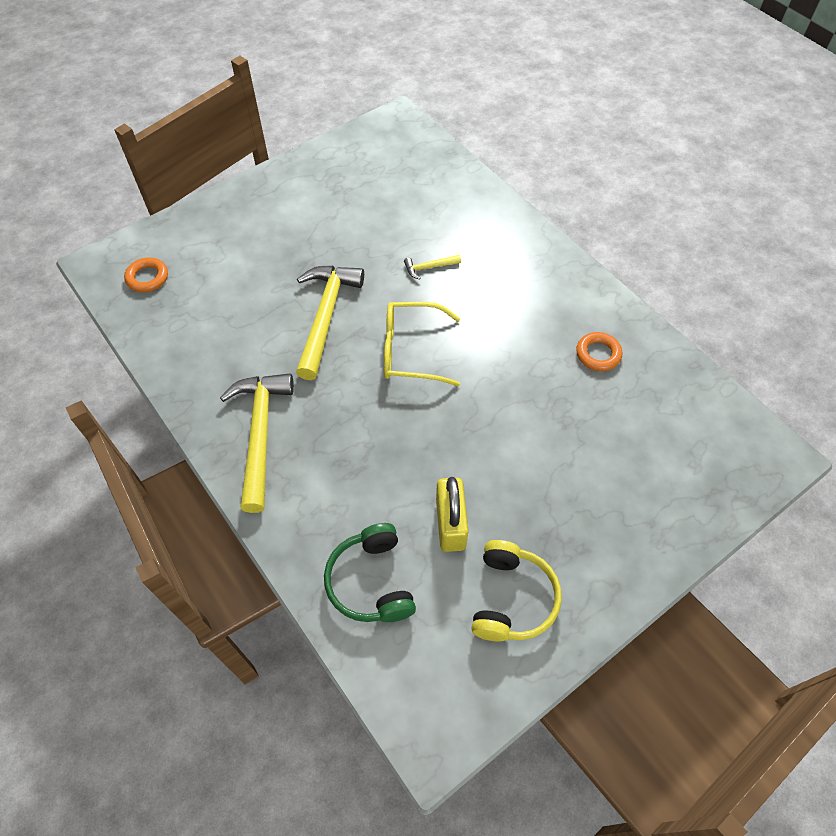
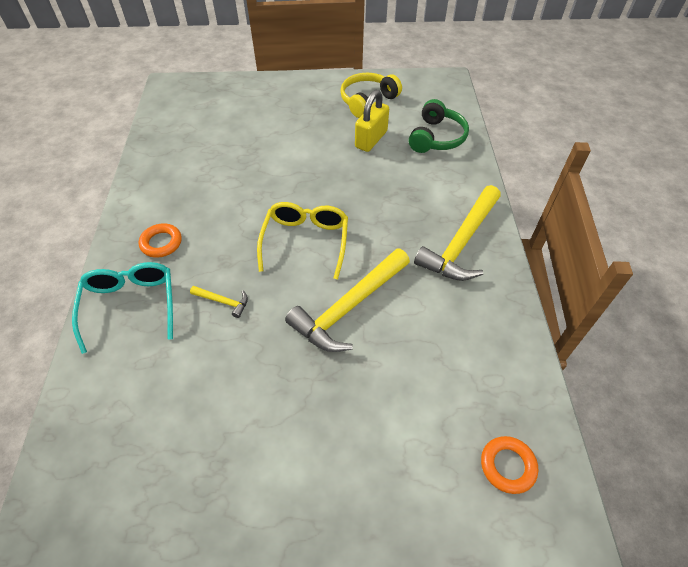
camera: 145 degrees left, 5 degrees down
yellow glasses [384,302,460,386] -> yellow glasses turned 120 degrees counterclockwise [257,202,348,279]
orange ring [576,332,622,371] -> orange ring moved to [139,223,181,258]
none -> turquoise glasses [72,262,173,354]

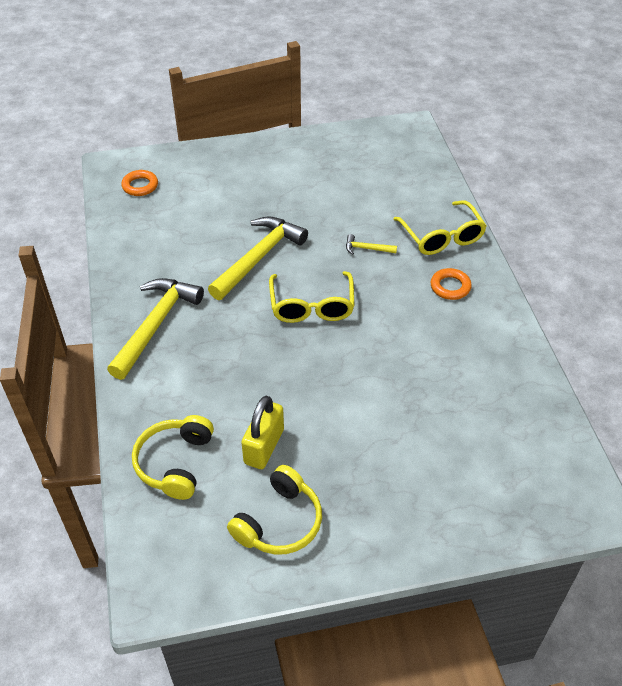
camera: 170 degrees right, 5 degrees down
turquoise glasses [72,262,173,354] -> yellow glasses [394,200,487,255]
green headphones [409,99,469,153] -> yellow headphones [132,415,214,500]

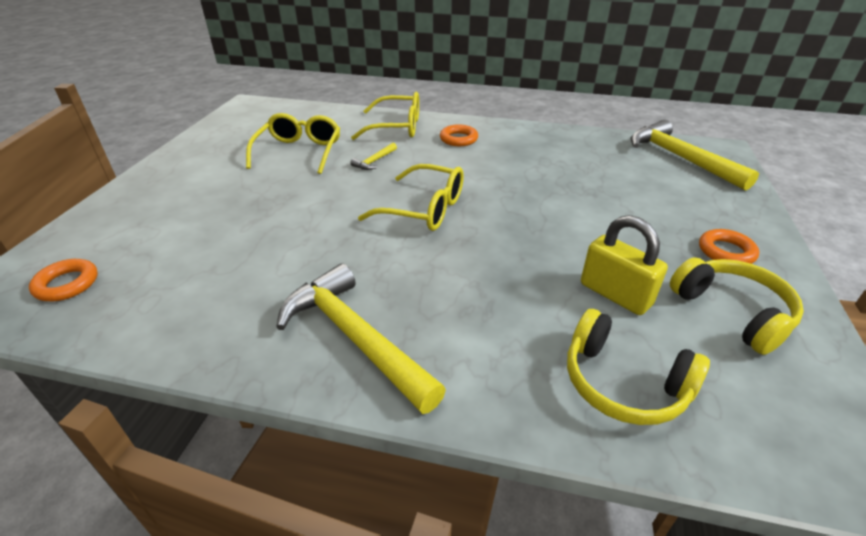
camera: 65 degrees left, 10 degrees down
yellow hammer [208,217,308,300] -> yellow hammer moved to [631,120,759,191]
none -> yellow glasses [246,113,340,174]
none -> orange ring [699,229,759,264]

